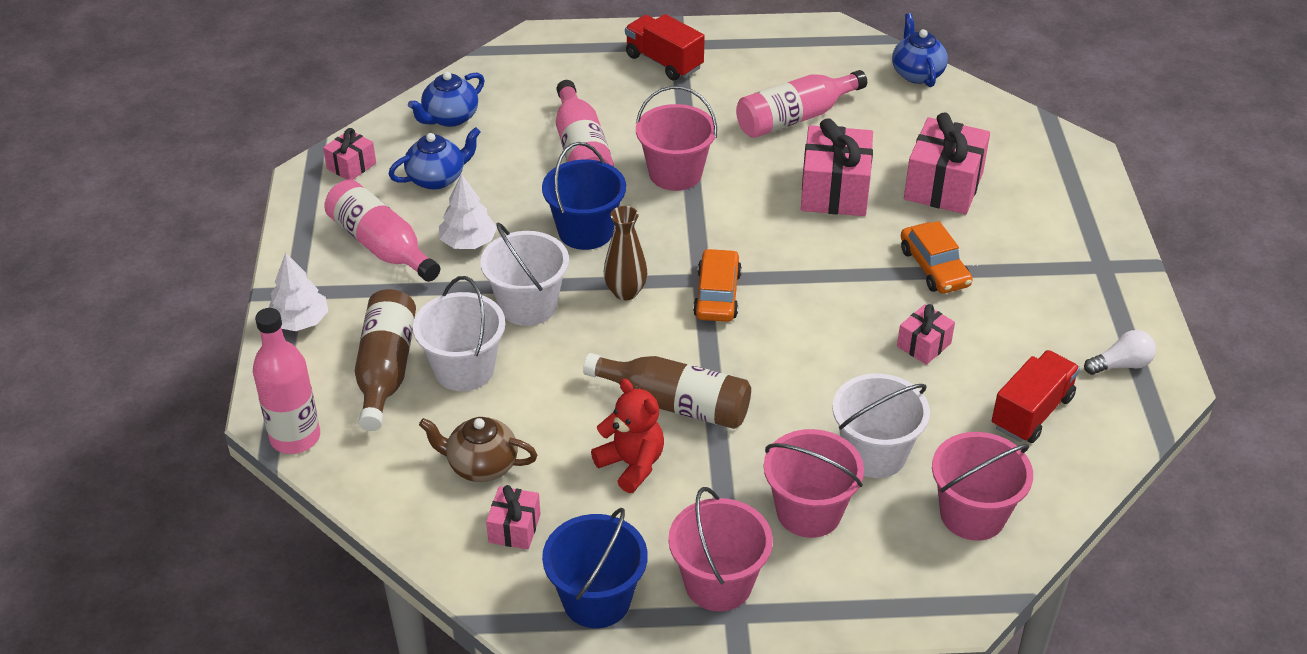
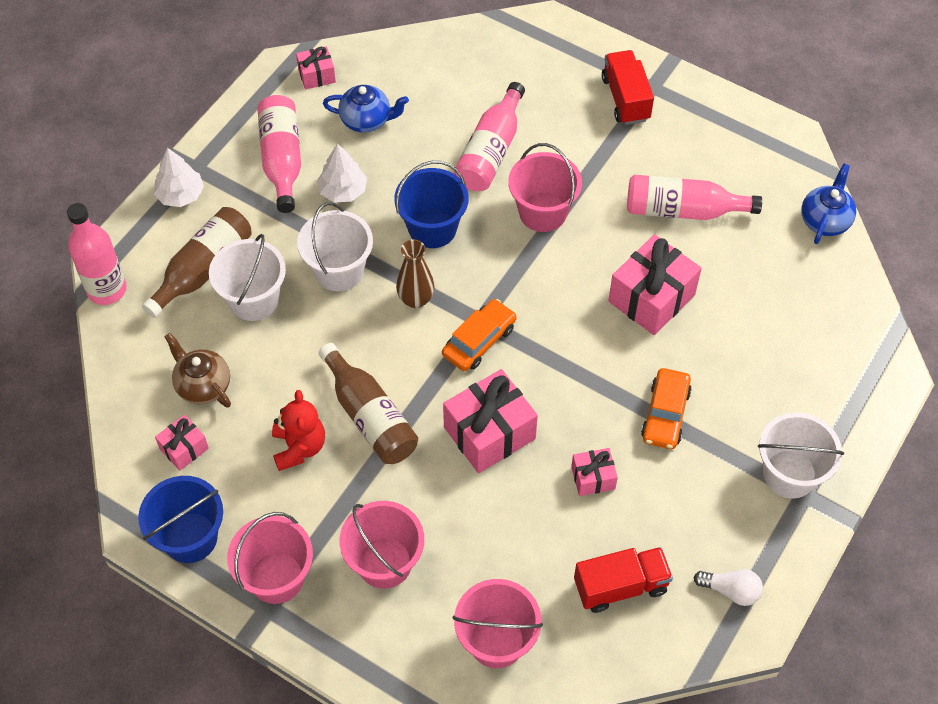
camera: 35 degrees right, 15 degrees up
blue teapot [408,72,485,127] -> none
white bucket [832,373,930,478] -> white bucket moved to [758,413,844,498]
pink gift [904,113,990,214] -> pink gift moved to [443,369,538,473]

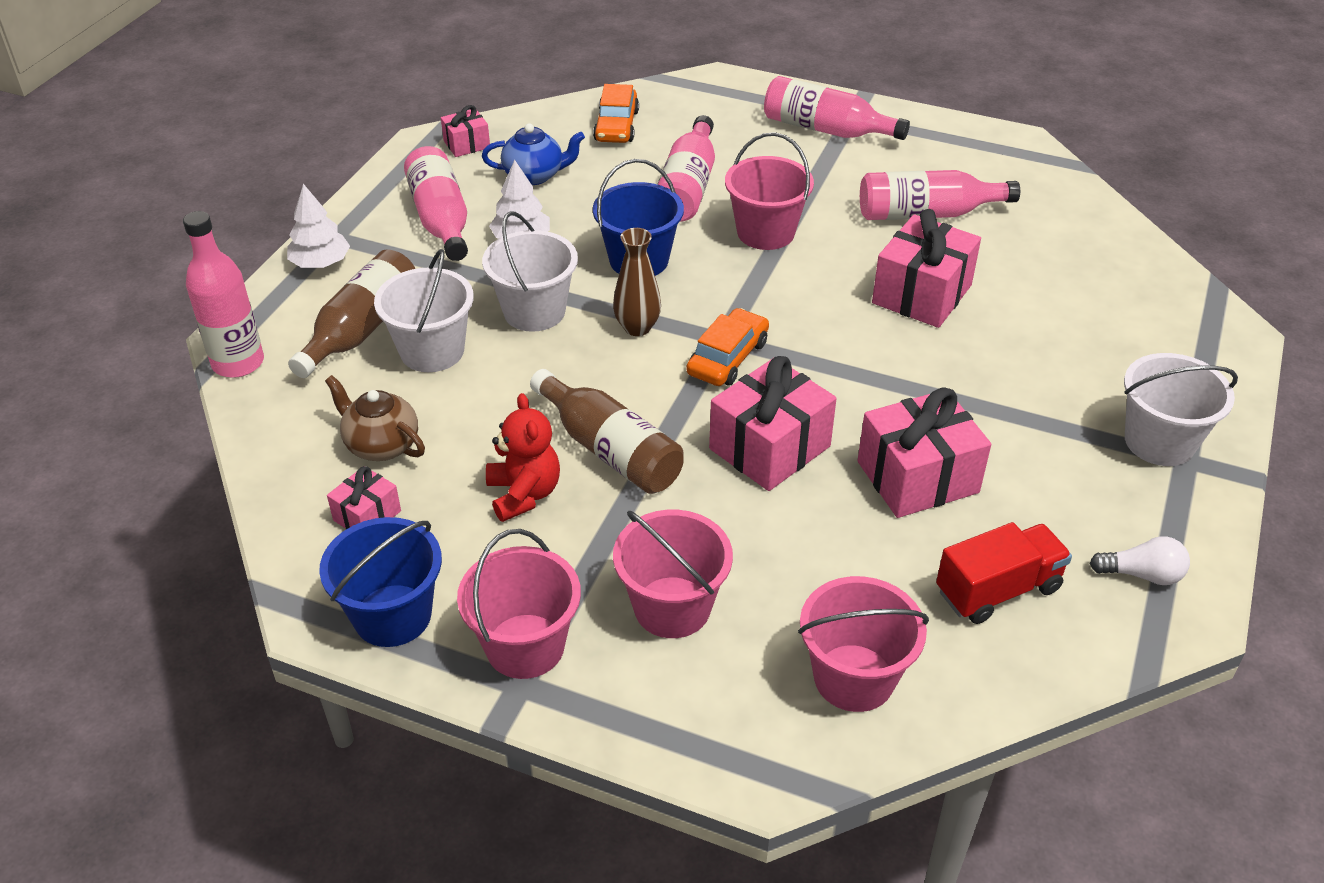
camera: 10 degrees left, 15 degrees down
pink gift [571,448,618,496] -> pink gift [857,388,991,518], size x1.90
red truck [602,50,654,125] -> pink bottle [764,76,910,140]
orange car [641,368,692,449] -> orange car moved to [593,84,639,143]
blue teapot [801,163,856,244] -> none

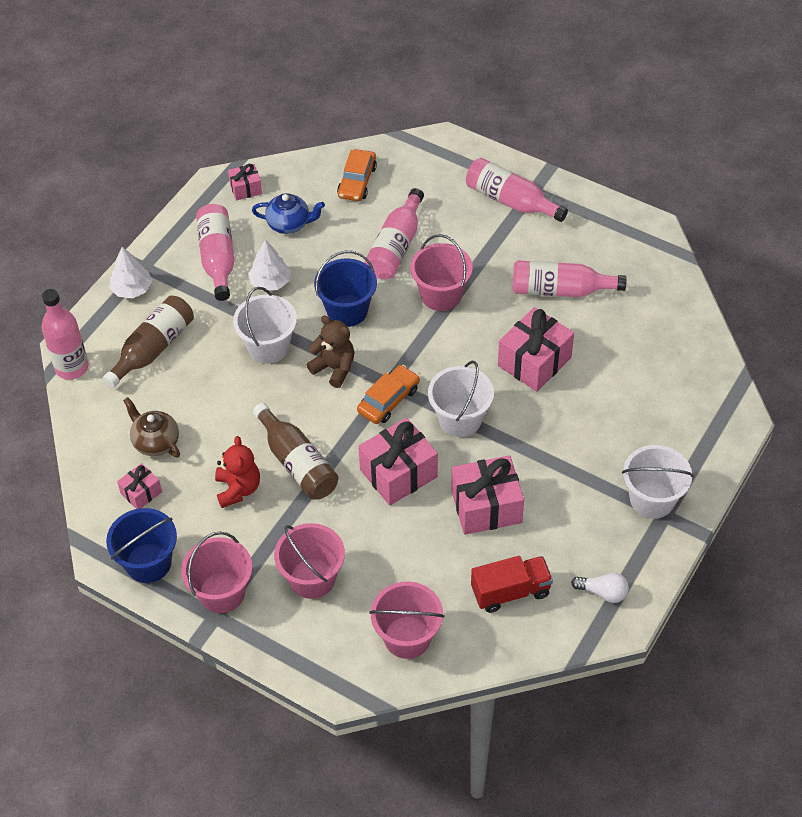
camera: 10 degrees right, 10 degrees up
white bucket [374,249,474,372] -> white bucket moved to [428,361,494,437]
brown vase [613,228,661,336] -> brown teddy bear [307,315,355,388]

